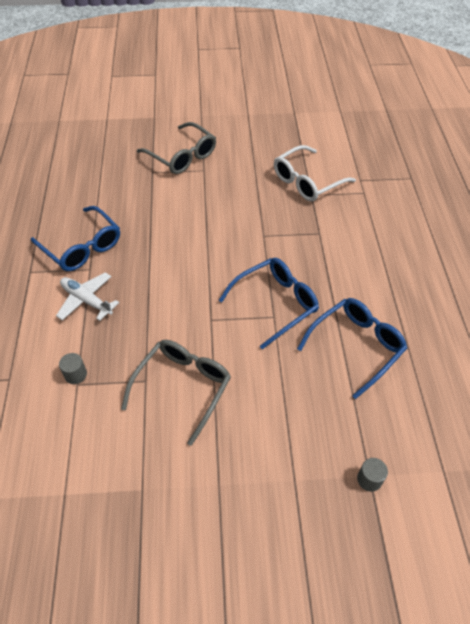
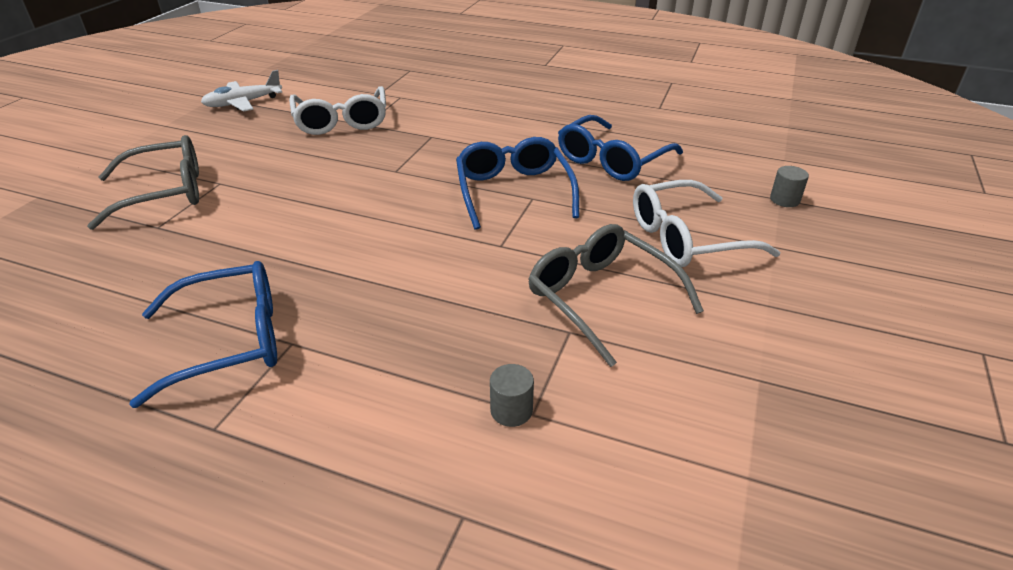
camera: 65 degrees left, 15 degrees down
white plane [56,272,119,321] -> white plane moved to [201,70,282,112]
blue glasses [297,298,407,399] -> blue glasses turned 120 degrees counterclockwise [558,115,683,181]
none -> white glasses [633,180,781,267]

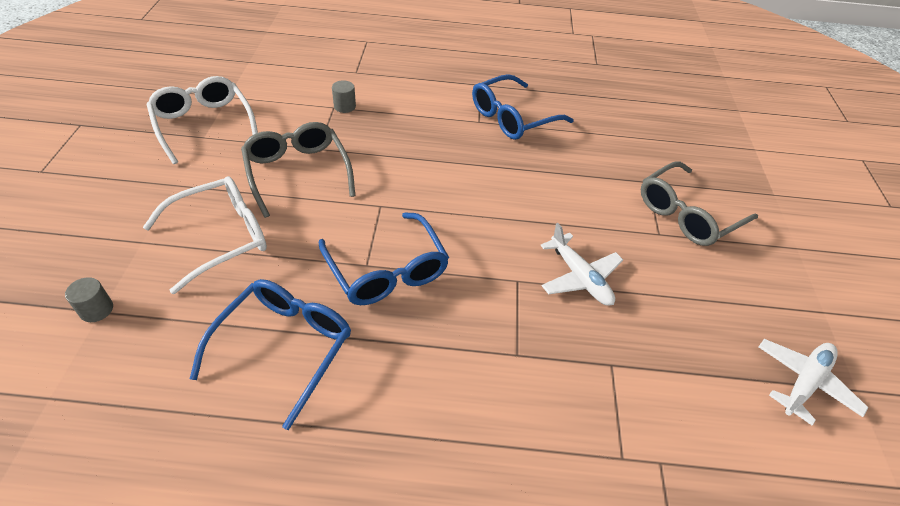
camera: 160 degrees right, 10 degrees up
white glasses [289,86,386,135] -> white glasses moved to [146,76,258,164]
grey glasses [528,224,704,367] -> grey glasses turned 150 degrees counterclockwise [241,122,356,218]
none -> white plane [540,223,623,306]

